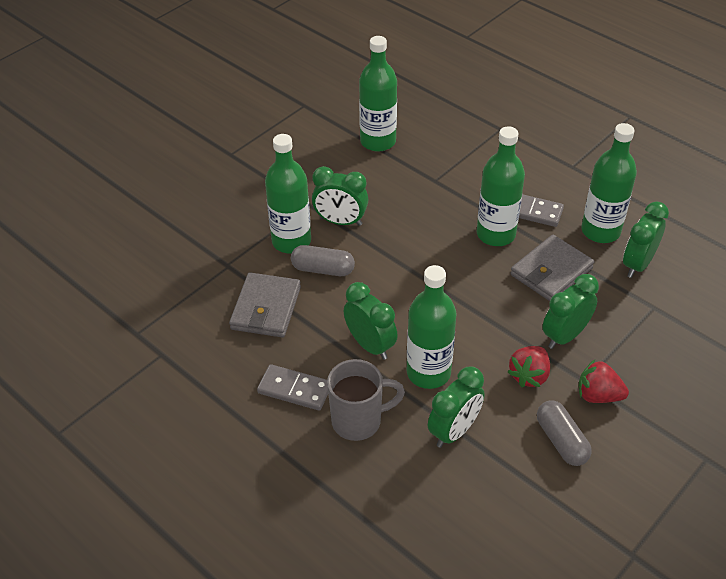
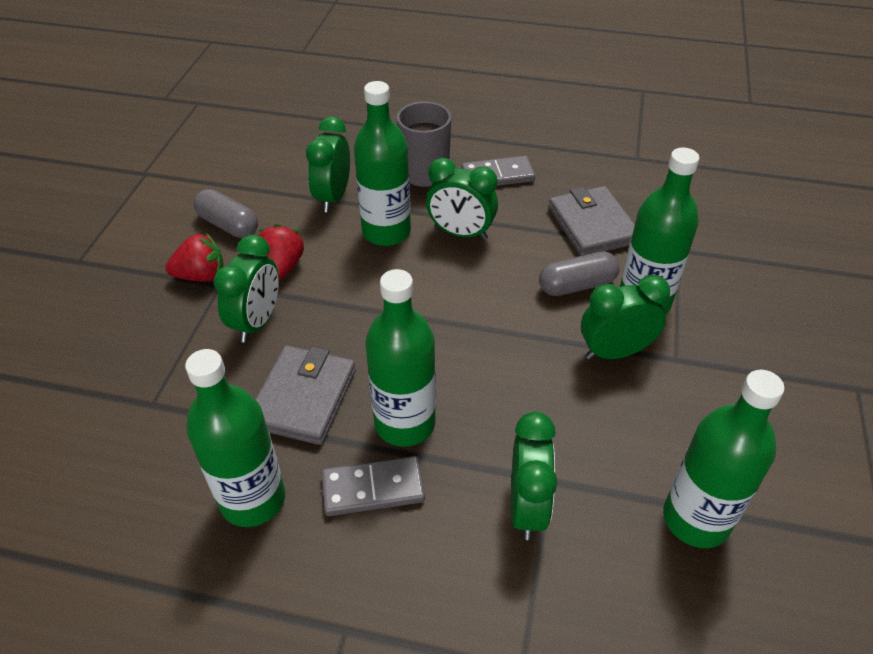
camera: 150 degrees right, 0 degrees up
green clock [623,202,669,278] -> green clock moved to [511,412,557,540]

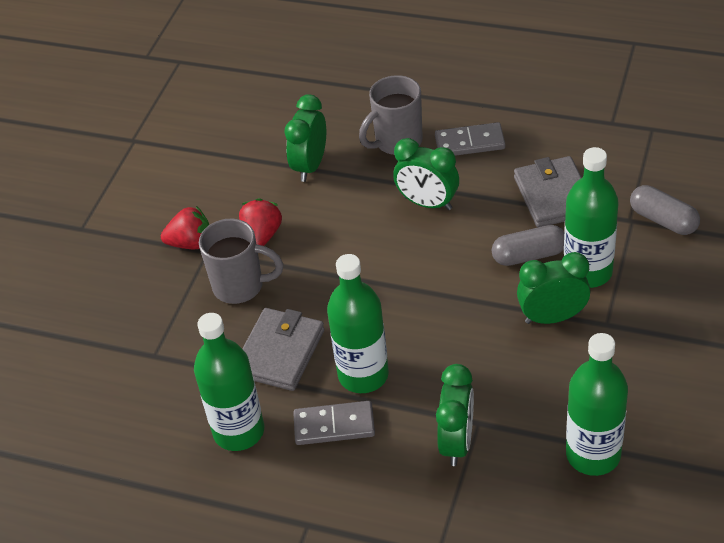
camera: 10 degrees right, 0 degrees up
grey capsule [193,189,258,238] -> grey capsule moved to [630,185,700,235]
green clock [214,235,279,343] -> grey mug [199,219,283,304]
green bottle [354,81,411,246] -> none

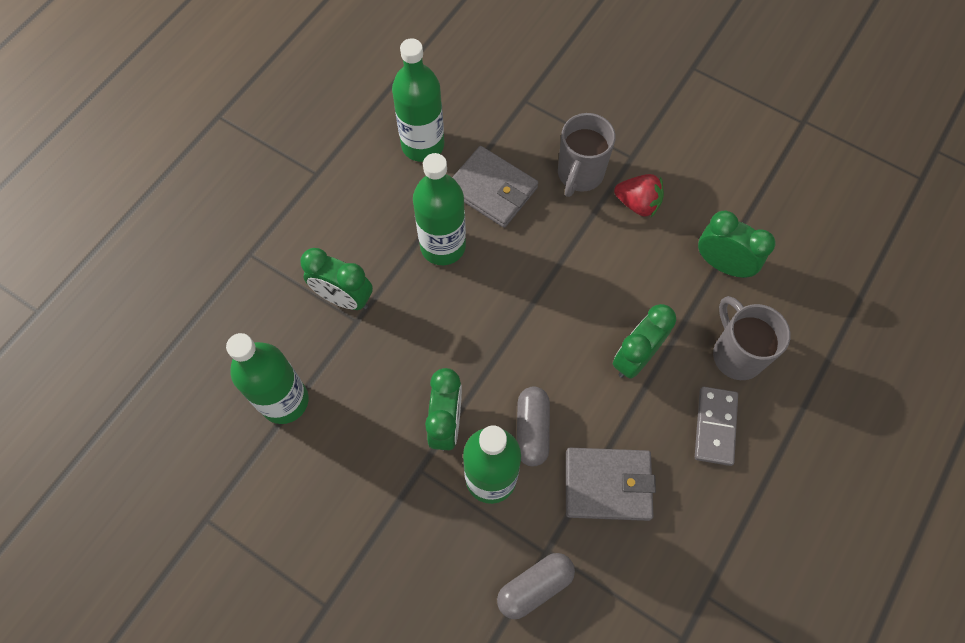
camera: 100 degrees right, 20 degrees up
red strawberry [161,206,209,249] -> none
grey domino [293,401,375,445] -> none

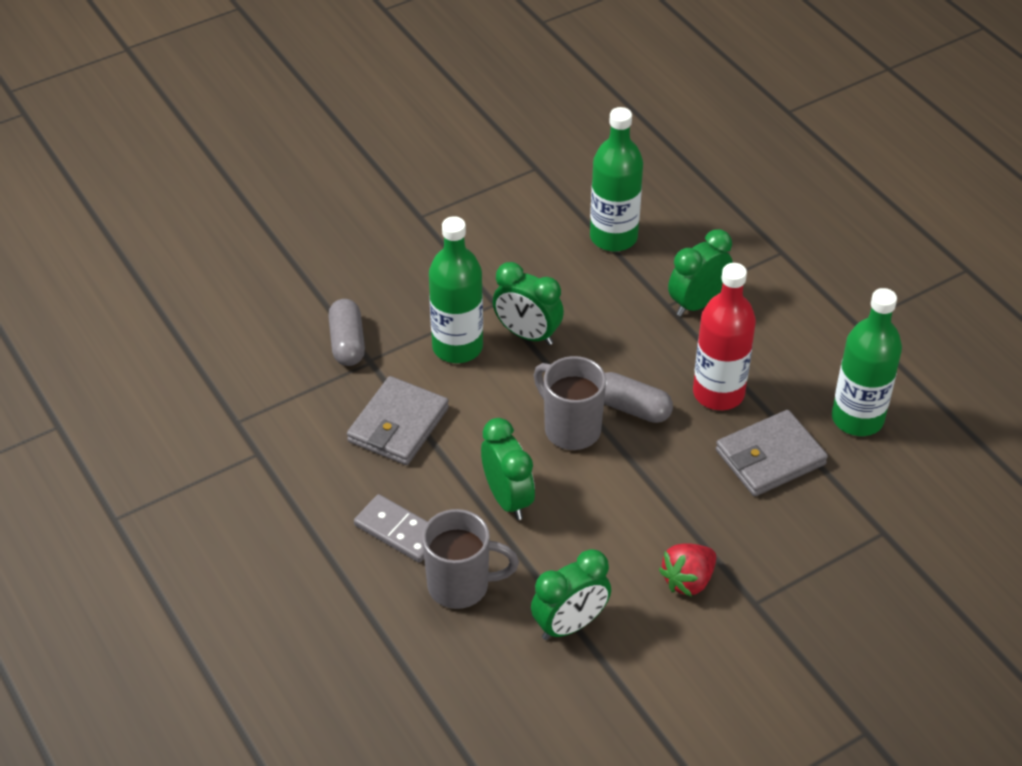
camera: 115 degrees right, 20 degrees down
green bottle [413,153,466,265] -> red bottle [693,263,756,410]
grey capsule [517,387,550,466] -> grey capsule moved to [604,372,673,423]
grey mug [558,113,616,197] -> grey mug moved to [534,356,606,450]

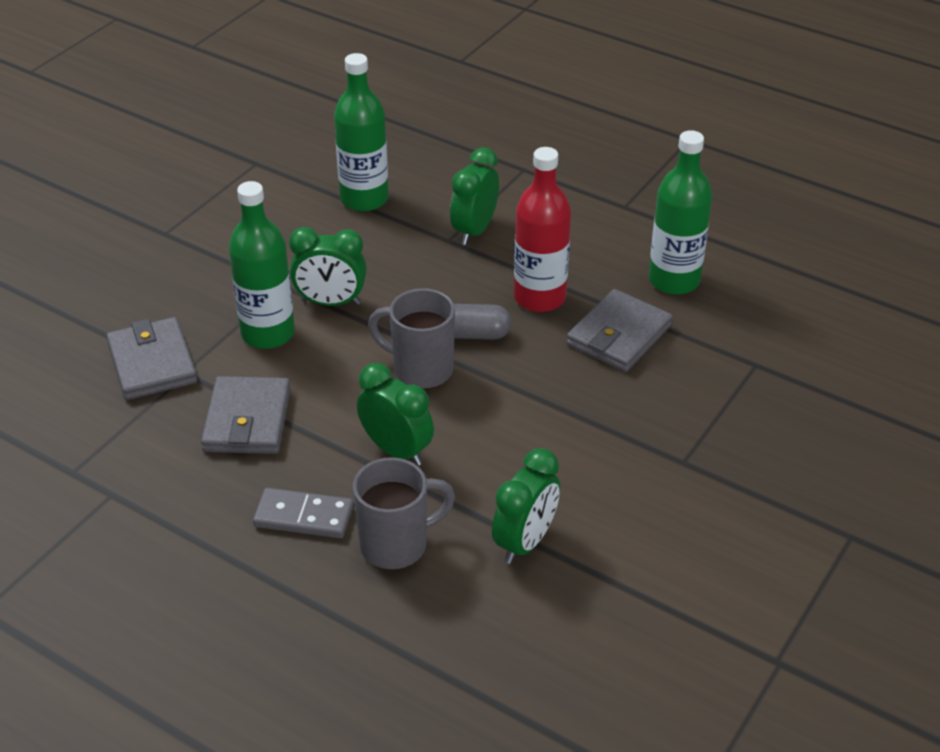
camera: 25 degrees left, 5 degrees down
grey capsule [328,299,365,366] -> grey wallet [106,317,198,400]
red strawberry [659,543,716,597] -> none

